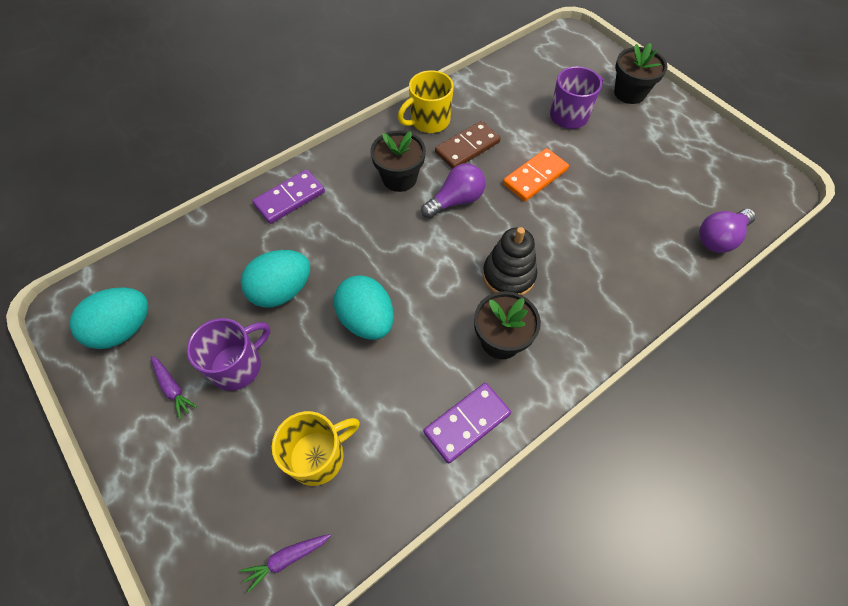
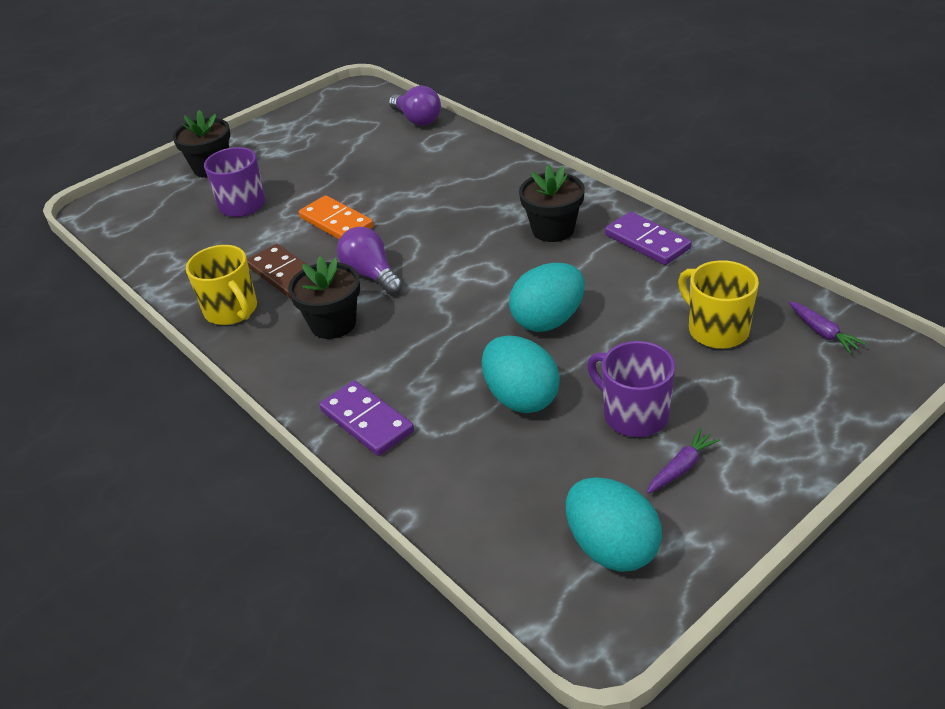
camera: 90 degrees left, 20 degrees down
black stacking toy [483,227,537,296] -> none

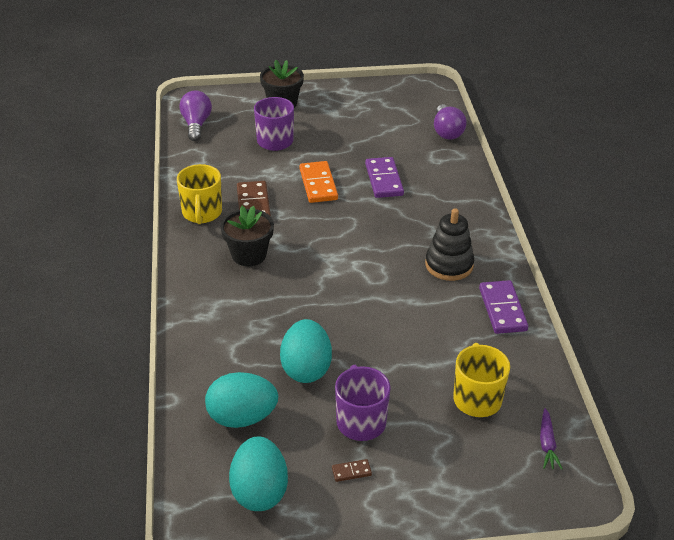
camera: 30 degrees right, 0 degrees up
purple domino [319,380,414,456] -> purple domino moved to [365,157,404,198]
purple light bulb [337,227,403,295] -> purple light bulb moved to [179,90,212,141]
turquoise egg [509,263,585,332] -> turquoise egg moved to [205,372,278,428]
black flower pot [519,165,585,242] -> black stacking toy [425,208,474,281]
purple carrot [646,428,721,494] -> brown domino [332,459,372,482]

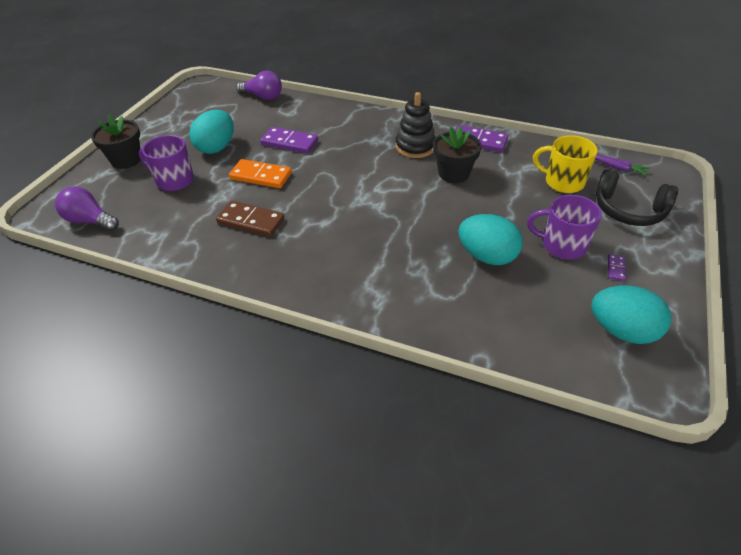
camera: 60 degrees left, 5 degrees up
yellow mug [177,164,222,224] -> none
turquoise egg [205,372,278,428] -> turquoise egg moved to [189,110,234,154]
black flower pot [220,206,274,266] -> black flower pot moved to [433,126,482,183]
brown domino [332,459,372,482] -> purple domino [608,254,626,281]
none -> black headphones [595,170,678,226]

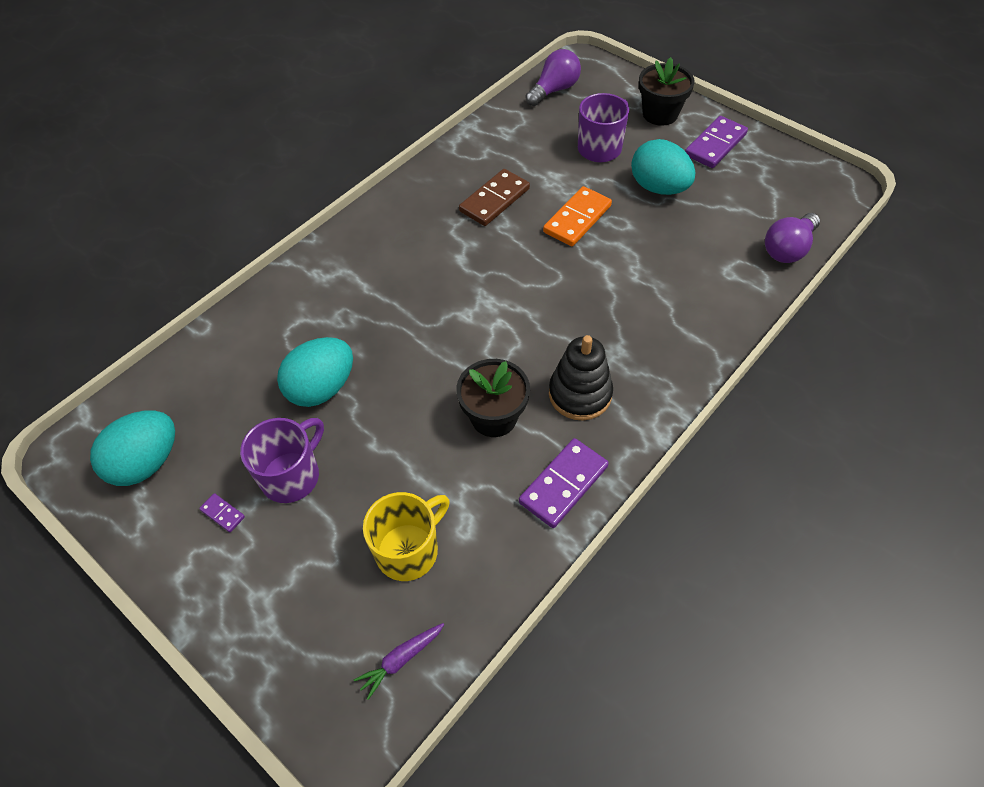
camera: 110 degrees right, 10 degrees up
purple domino [260,127,318,153] -> purple domino moved to [685,116,748,168]
black headphones [595,170,678,226] -> none

